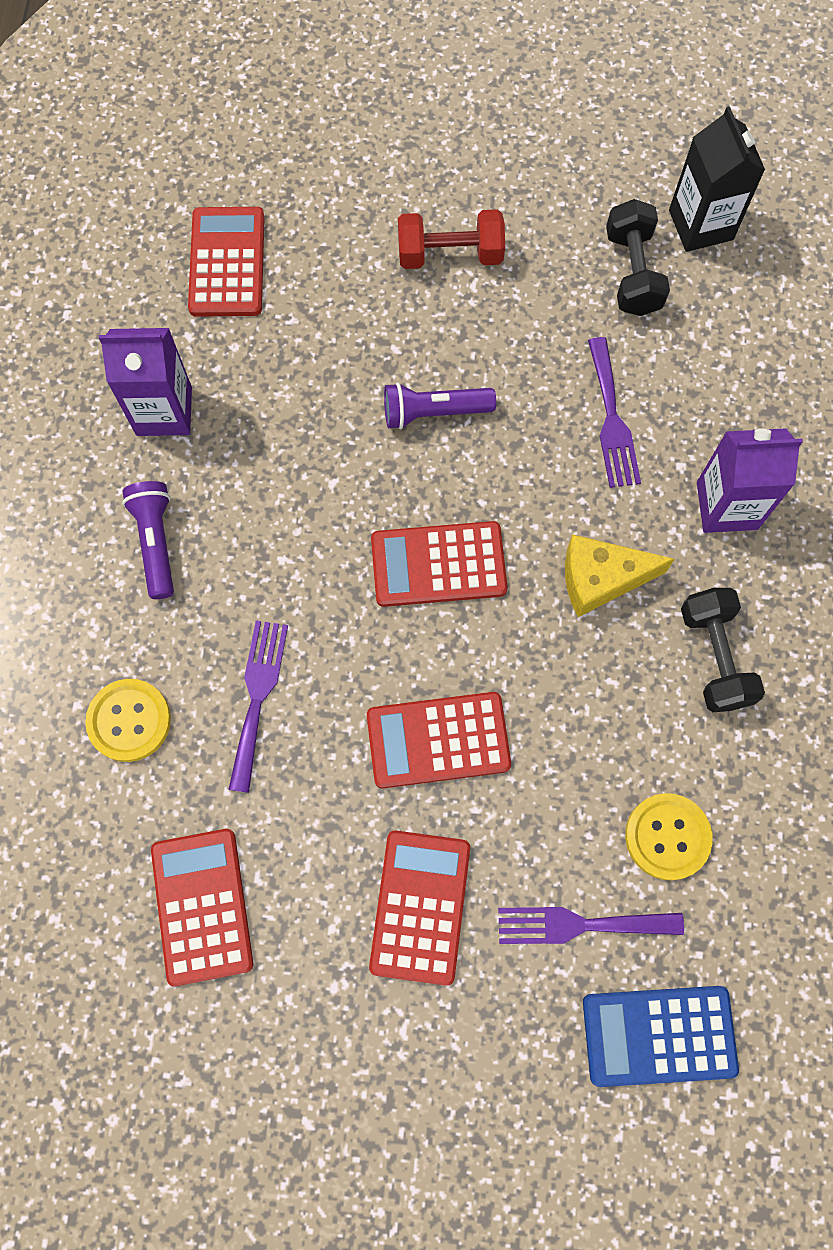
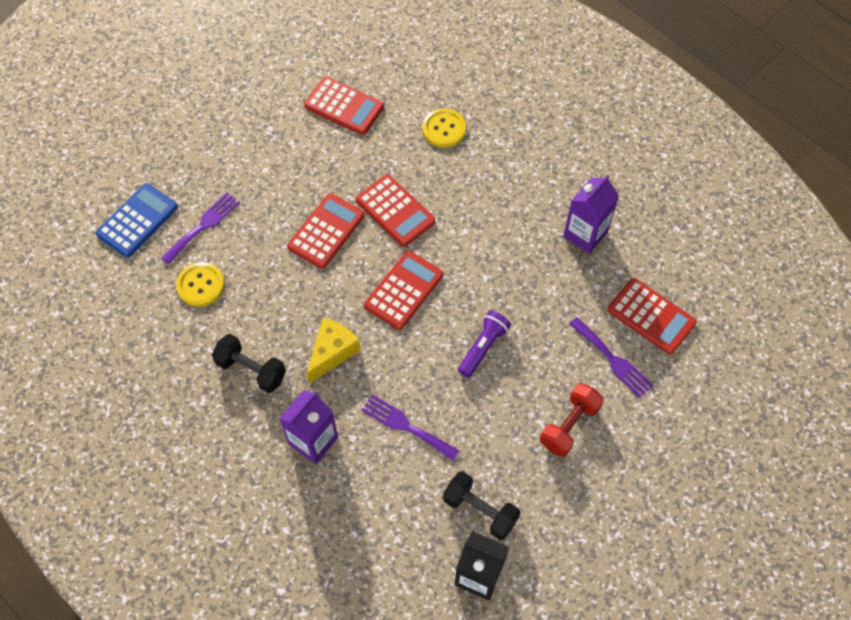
camera: 130 degrees right, 10 degrees down
purple flashlight [122,481,174,599] -> none
purple fork [228,620,288,793] -> purple fork moved to [569,317,654,398]
red calculator [369,830,470,986] -> red calculator moved to [356,175,435,247]

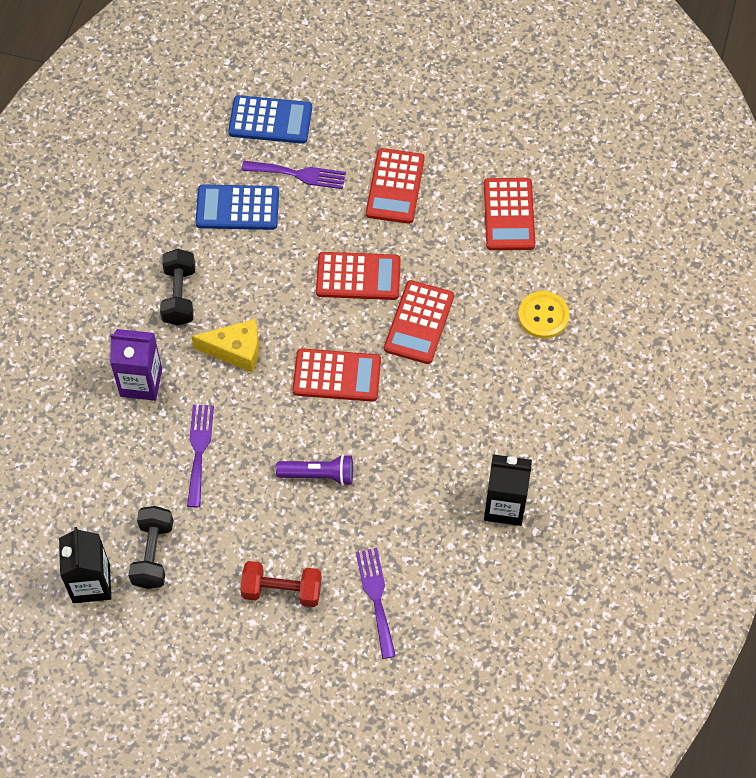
camera: 60 degrees right, 0 degrees up
yellow button [176,262,225,307] -> blue calculator [195,184,279,230]
purple carton [563,175,619,254] -> black carton [484,454,532,526]
purple fork [569,317,654,398] -> purple fork turned 150 degrees clockwise [356,548,396,659]
red calculator [608,278,697,354] -> red calculator moved to [366,148,425,224]

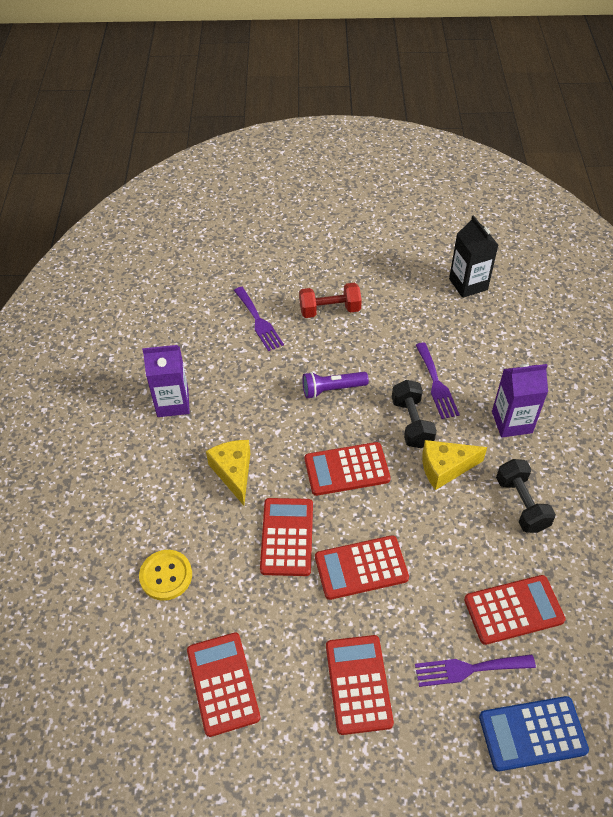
camera: 165 degrees right, 10 degrees down
black dumbbell [128,506,173,589] -> black dumbbell moved to [392,380,437,448]
blue calculator [195,184,279,230] -> red calculator [464,575,566,645]
black carton [484,454,532,526] -> purple carton [142,345,190,417]
none -> yellow cheese [206,440,250,505]

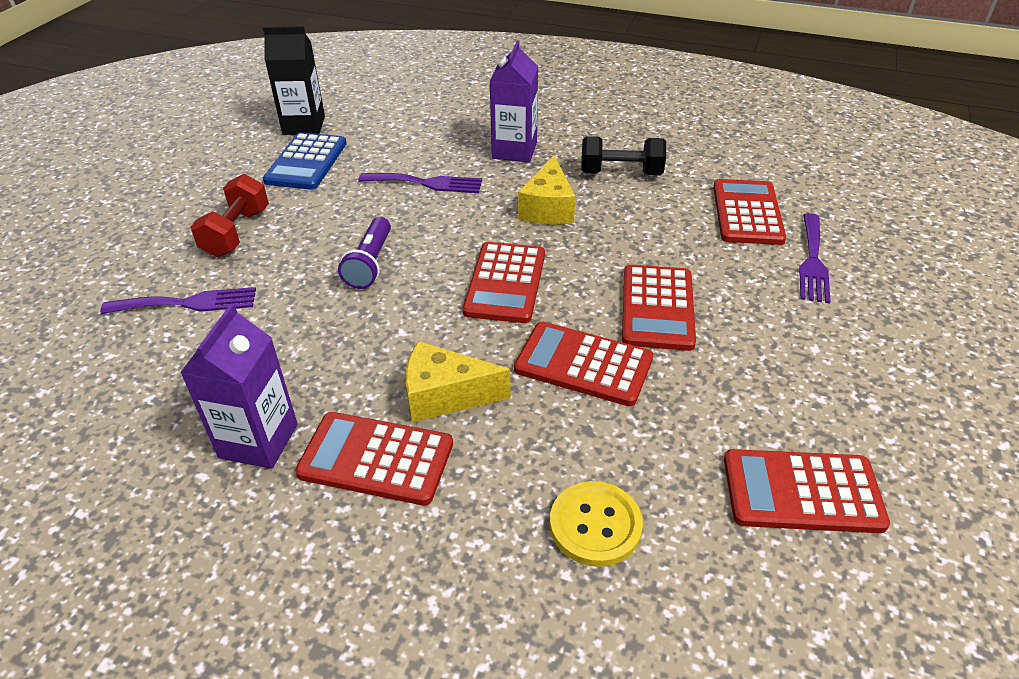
camera: 70 degrees left, 10 degrees down
red calculator [326,635,394,735] -> red calculator moved to [295,412,453,506]
black dumbbell [392,380,437,448] -> none
blue calculator [479,696,589,771] -> blue calculator moved to [263,132,347,190]

